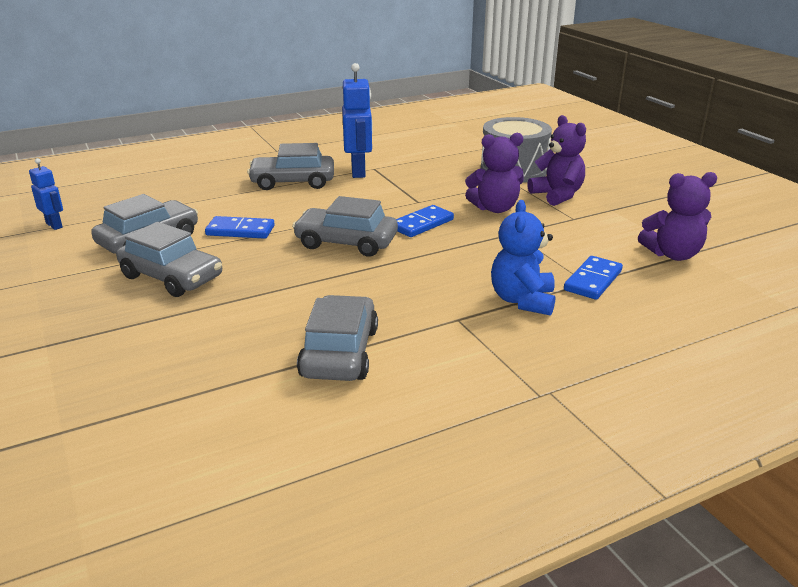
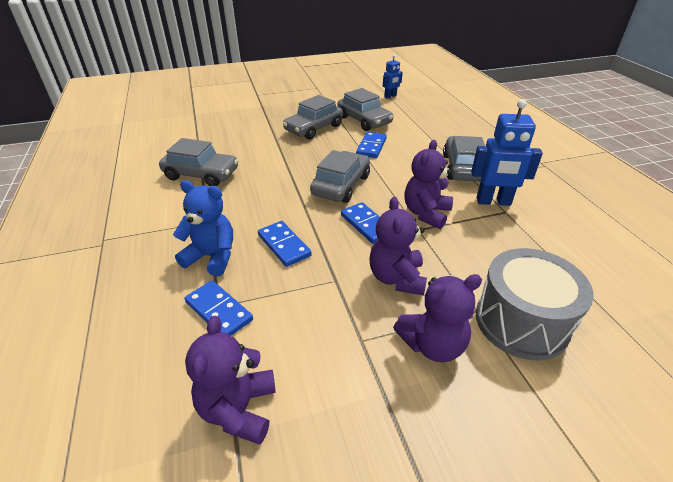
camera: 100 degrees right, 10 degrees up
none -> blue domino [258,221,312,267]
none -> purple teddy bear [404,140,453,229]

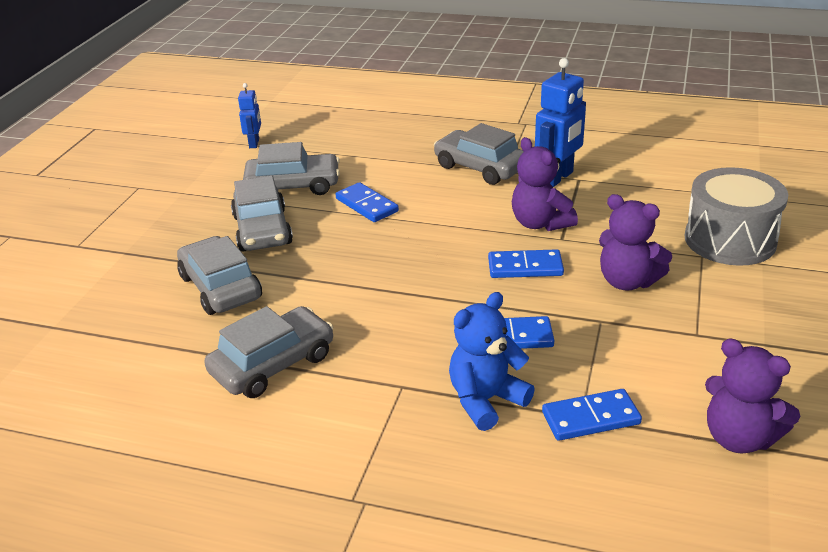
camera: 55 degrees left, 5 degrees down
grey car [310,150,370,203] -> grey car moved to [177,236,262,315]
purple teddy bear [393,274,482,362] -> none

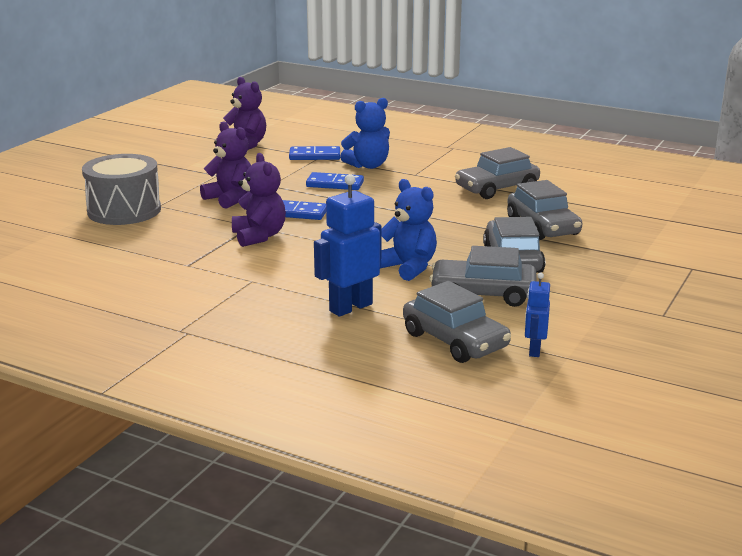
camera: 170 degrees left, 10 degrees down
blue domino [336,182,399,222] -> blue teddy bear [380,179,437,281]
grey car [434,123,524,185] -> grey car moved to [403,281,511,363]
blue robot [535,58,586,187] -> blue robot moved to [314,174,382,317]

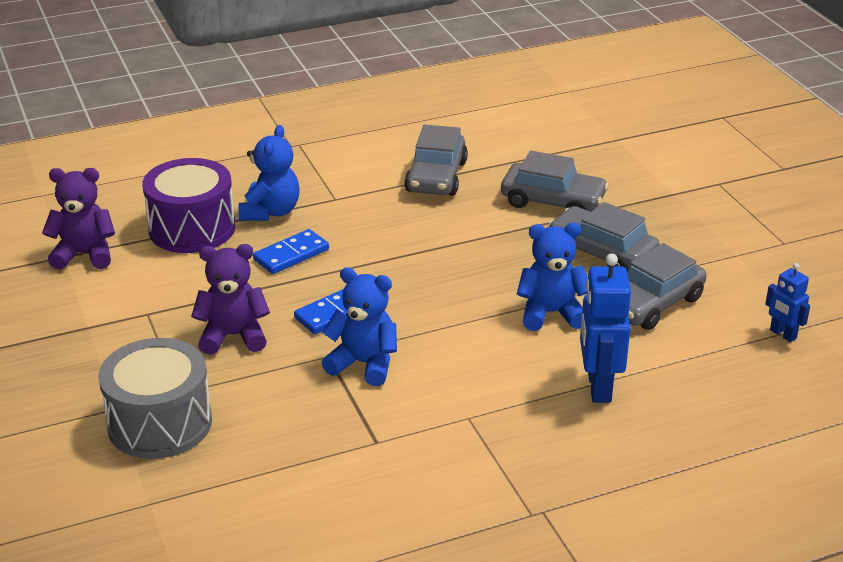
camera: 50 degrees left, 10 degrees up
purple teddy bear [232,153,286,247] -> blue teddy bear [322,267,397,386]
blue domino [289,146,340,160] -> purple drum [142,158,235,253]
grey car [403,281,511,363] -> none

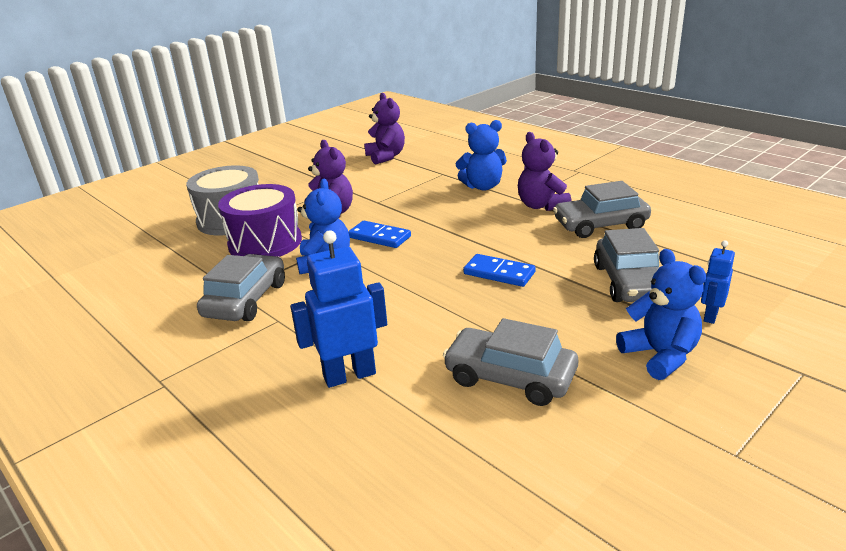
camera: 70 degrees right, 5 degrees down
purple drum [142,158,235,253] -> purple drum moved to [218,184,302,257]
blue domino [253,229,329,274] -> blue domino moved to [463,254,536,287]
blue teddy bear [517,223,588,331] -> blue teddy bear moved to [616,249,706,380]
grey car [548,202,659,272] -> grey car moved to [197,254,285,321]
blue robot [765,263,810,342] -> blue robot moved to [701,240,735,324]
none -> purple teddy bear [518,132,571,211]

